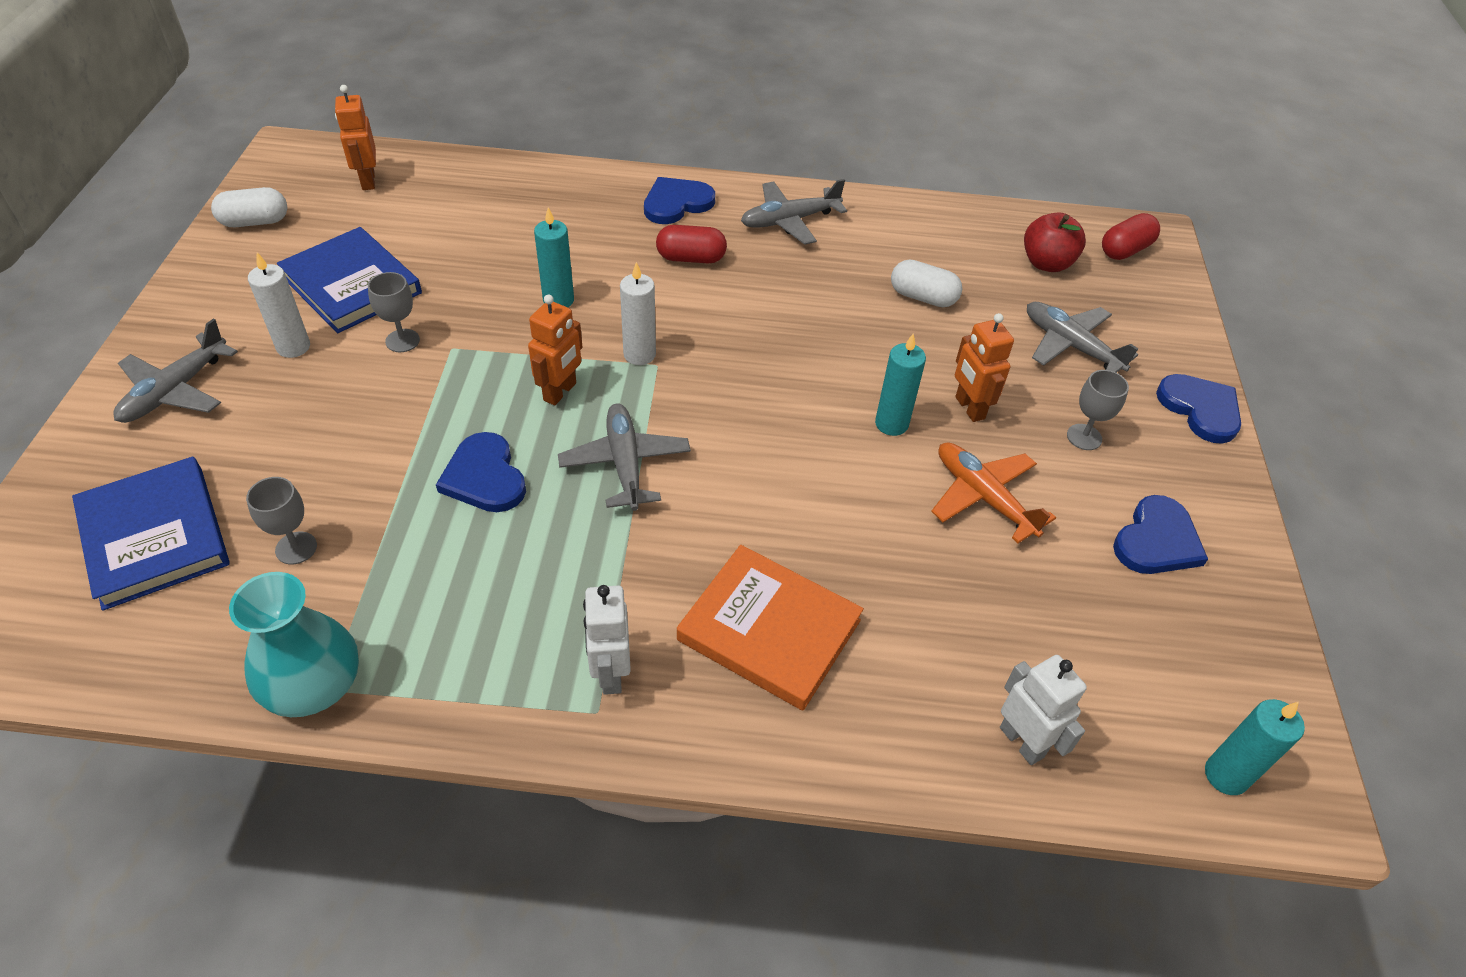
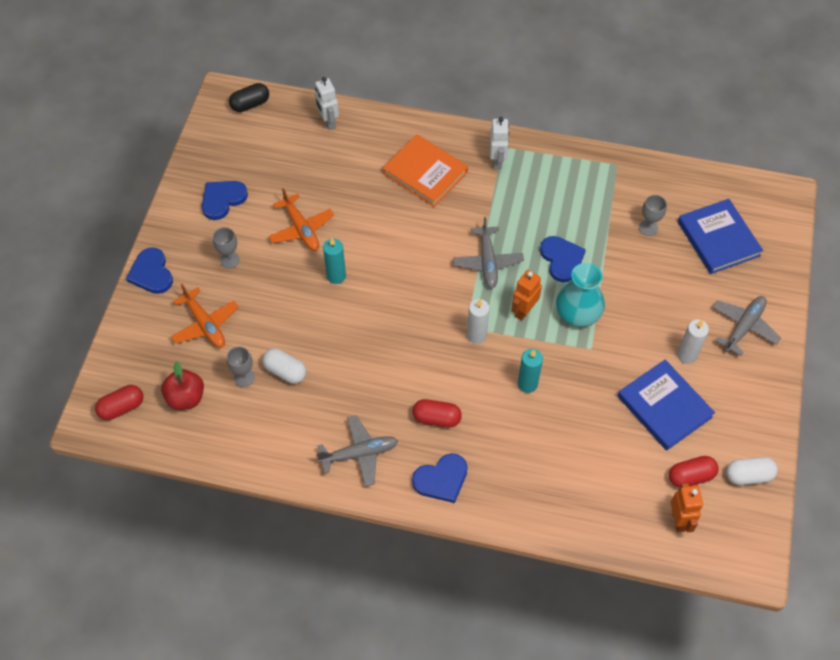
camera: 170 degrees left, 10 degrees up
turquoise vase [229,572,359,717] -> turquoise vase moved to [556,263,605,327]
grey goblet [368,272,420,352] -> grey goblet moved to [227,346,255,387]
orange robot [955,313,1014,422] -> none
grey plane [1027,302,1139,373] -> orange plane [171,284,238,348]
turquoise candle [1205,699,1305,795] -> black capsule [229,83,269,112]
none -> red capsule [669,456,718,488]

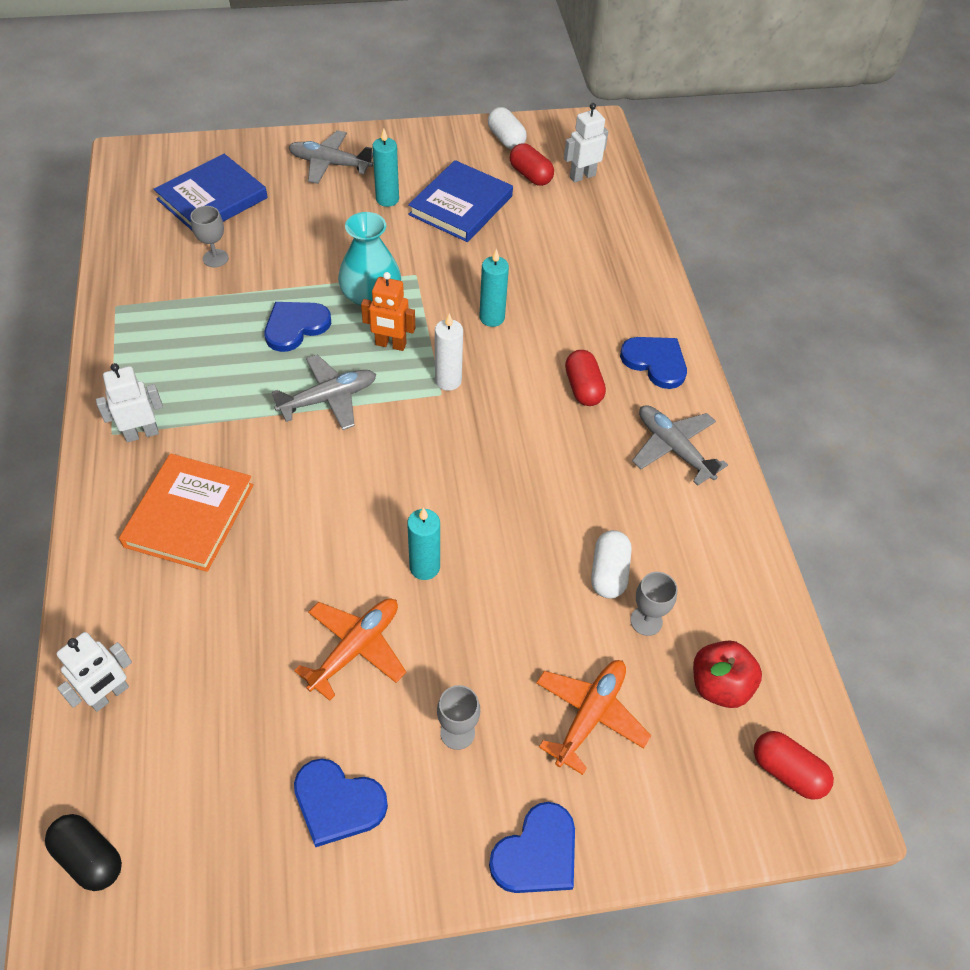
camera: 115 degrees left, 5 degrees down
orange robot [671,483,703,532] -> white robot [564,103,608,182]
white candle [677,319,709,364] -> turquoise candle [372,128,399,207]

